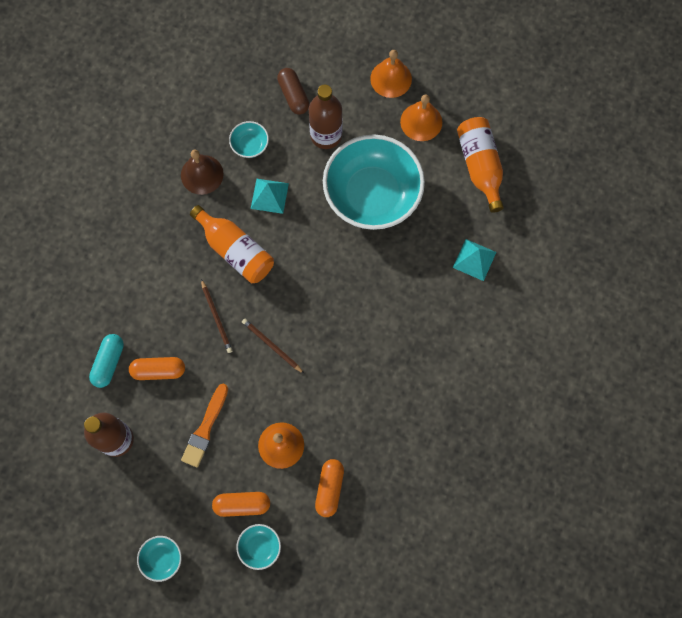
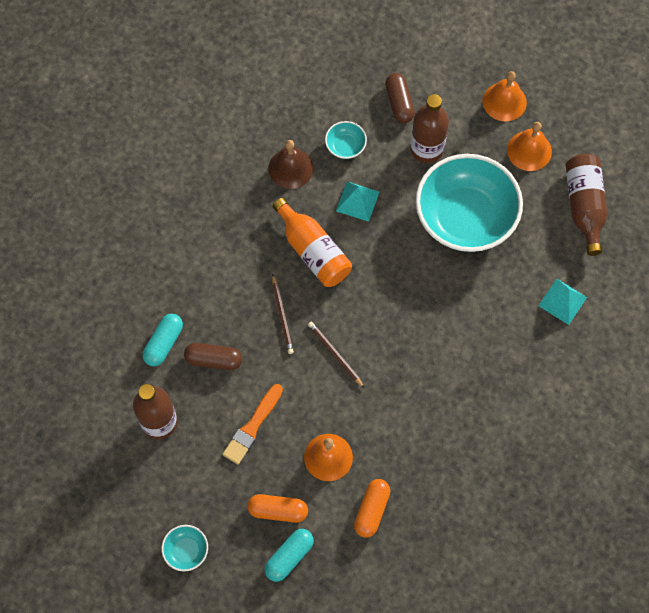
camera: 10 degrees right, 5 degrees down
orange capsule [129,357,185,380] -> brown capsule [184,343,242,370]
turquoise bowl [236,524,281,570] -> turquoise capsule [264,529,314,582]
orange bottle [457,117,504,213] -> brown bottle [565,154,607,256]

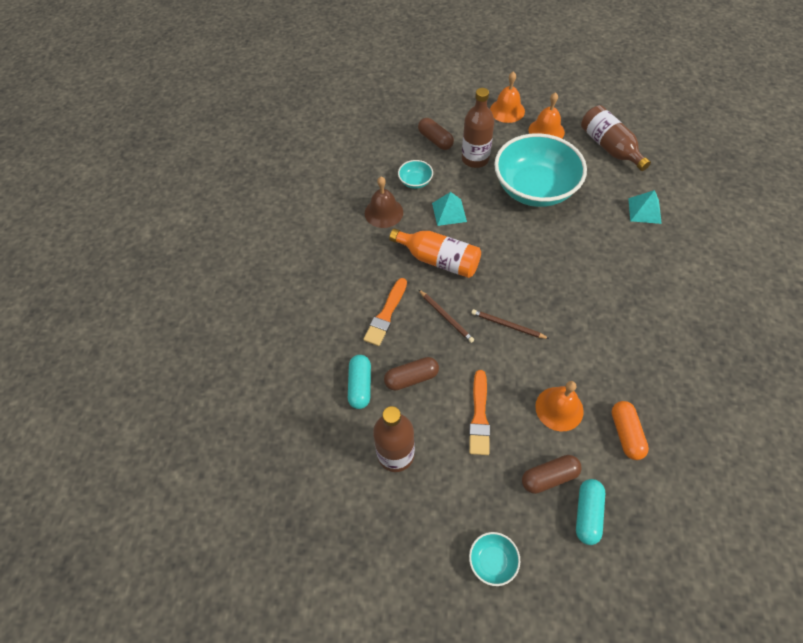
camera: 25 degrees left, 10 degrees down
orange capsule [247,494,308,523] -> brown capsule [522,455,582,494]
none -> orange brush [363,278,407,346]

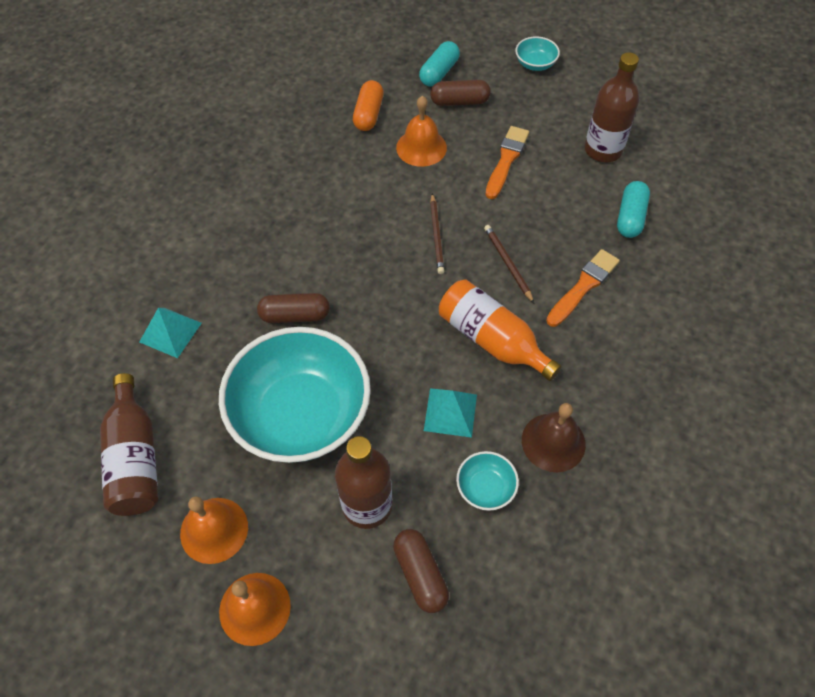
camera: 165 degrees left, 0 degrees up
brown capsule [384,357,439,391] -> brown capsule moved to [257,293,330,323]
brown pencil [471,309,549,339] -> brown pencil turned 45 degrees clockwise [430,193,444,274]

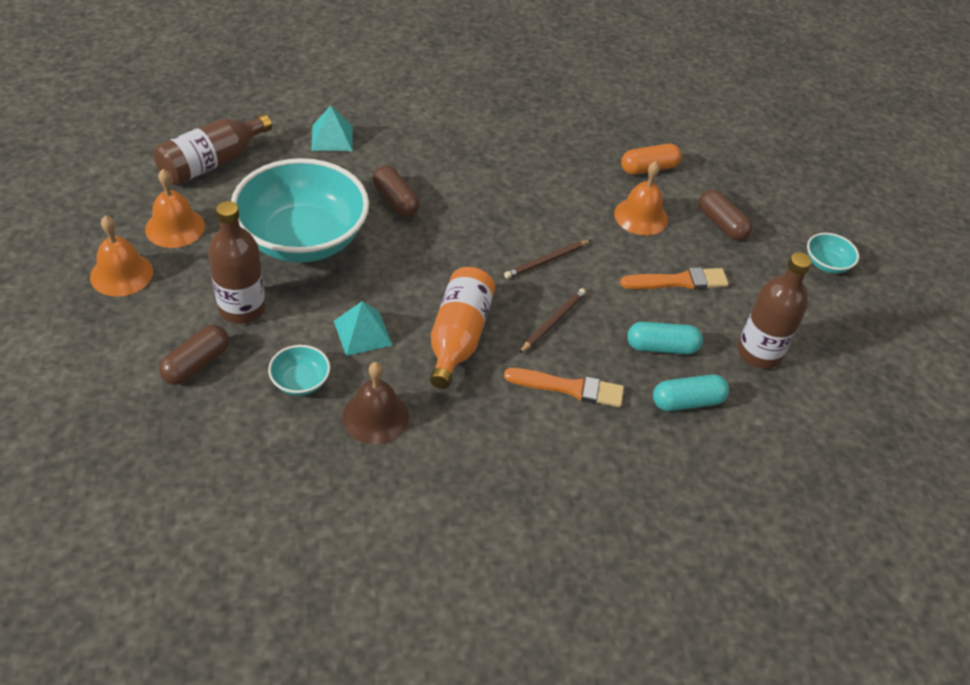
camera: 55 degrees right, 10 degrees down
turquoise capsule [419,41,460,87] -> turquoise capsule moved to [627,322,703,354]

